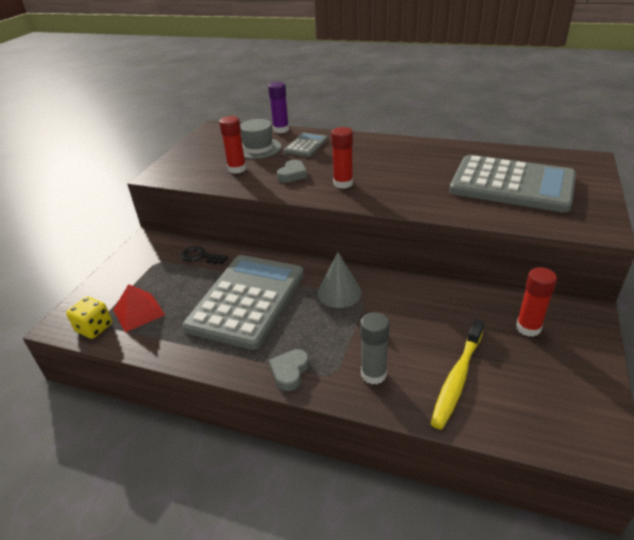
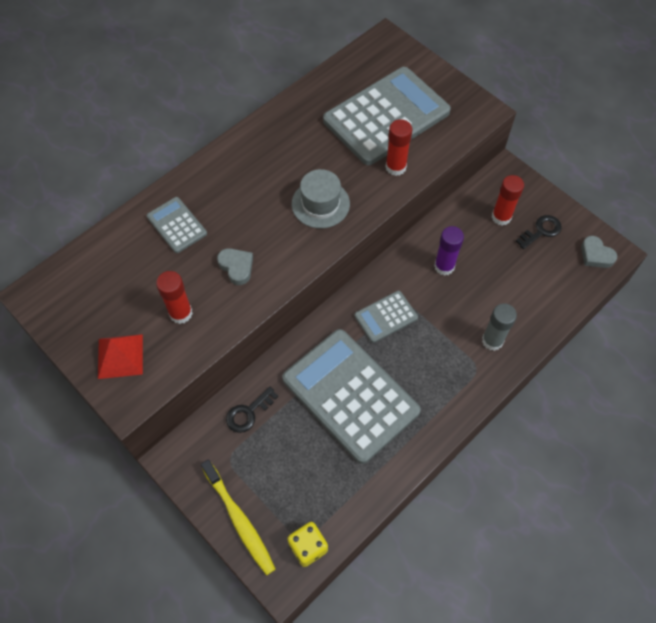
camera: 65 degrees left, 25 degrees up
red pyramid [113,284,165,333] -> red pyramid moved to [98,334,143,379]
grey hat [240,119,282,159] -> grey hat moved to [292,169,350,228]
purple glue stick [268,82,289,133] -> purple glue stick moved to [434,226,464,276]
grey heart [269,349,309,391] -> grey heart moved to [581,236,617,268]
grey cone [317,252,362,308] -> grey calculator [355,291,418,343]
red glue stick [331,127,353,189] -> red glue stick moved to [386,119,412,176]
yellow toothbrush [431,319,484,429] -> yellow toothbrush moved to [201,459,276,575]
none -> black key [516,215,562,249]

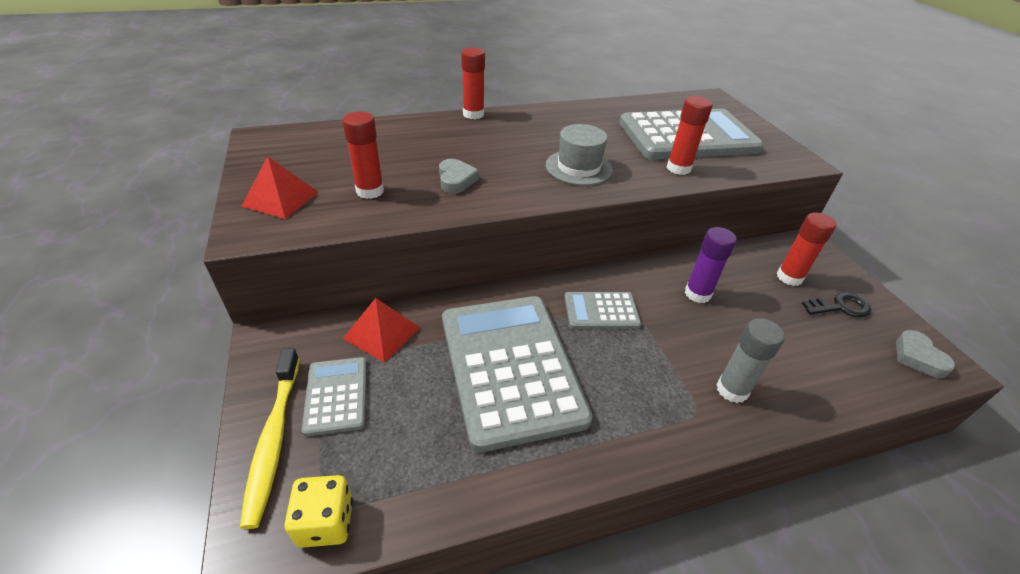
camera: 25 degrees right, 20 degrees down
grey calculator [147,197,207,253] -> grey calculator moved to [301,357,367,437]
black key [226,387,278,433] -> red pyramid [343,298,420,363]
none -> red glue stick [461,47,485,119]

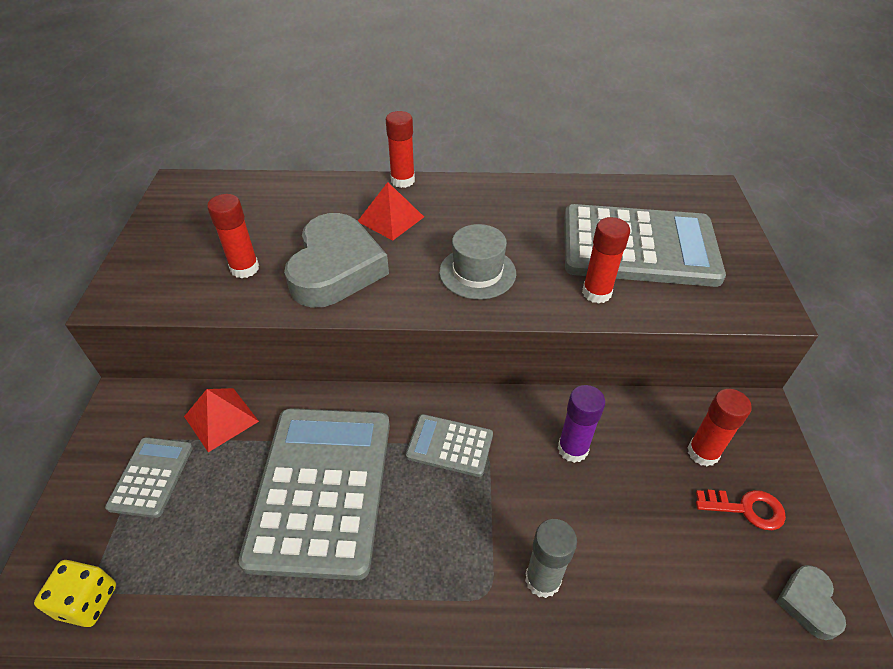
camera: 20 degrees right, 5 degrees up
yellow toothbrush [240,348,300,529] -> none
red pyramid [242,156,319,219] -> red pyramid moved to [358,182,424,241]
grey heart [439,159,479,194] -> grey heart [284,213,389,308], size x2.20
black key [802,292,871,317] -> red key [696,490,786,530]

